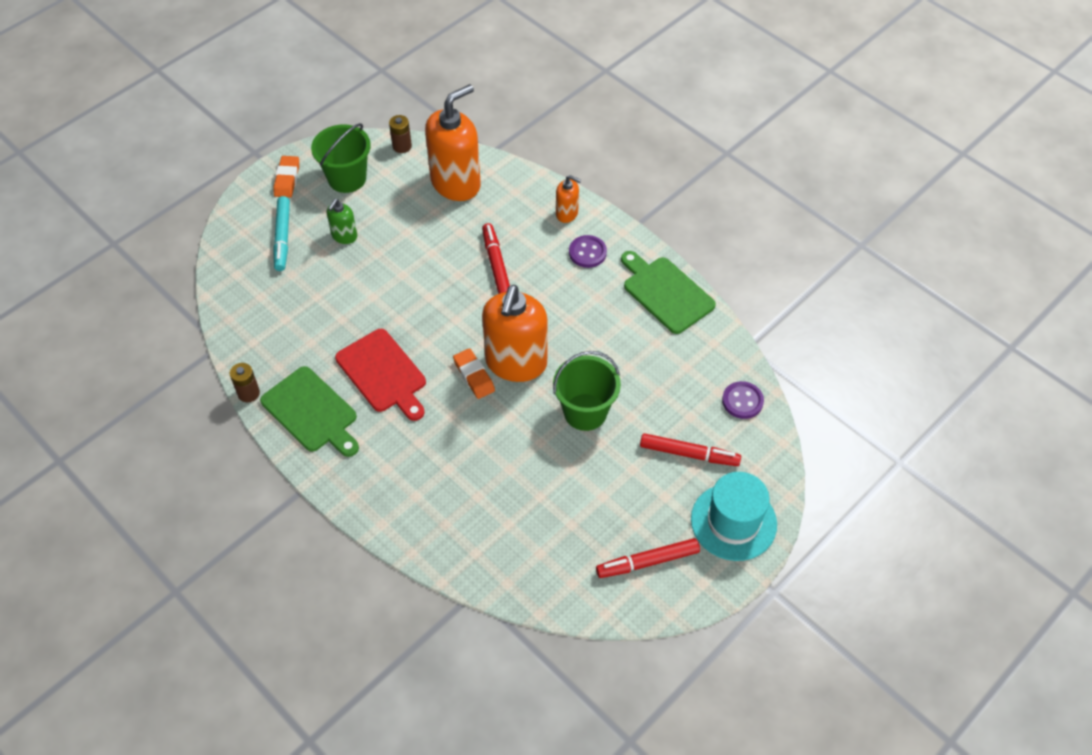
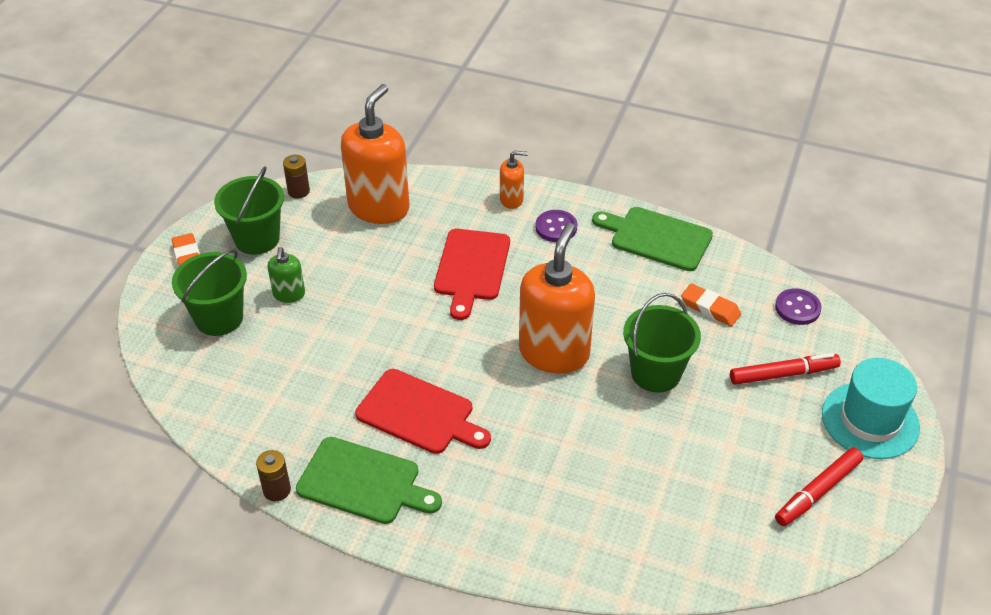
camera: 25 degrees left, 10 degrees down
turquoise marker [273,196,290,271] -> green bucket [172,249,247,336]
orange eraser [453,348,495,399] -> orange eraser moved to [681,283,741,327]
red marker [482,223,510,294] -> red cutting board [434,229,510,320]
orange soap dispenser [482,285,547,382] -> orange soap dispenser turned 150 degrees counterclockwise [519,223,595,374]

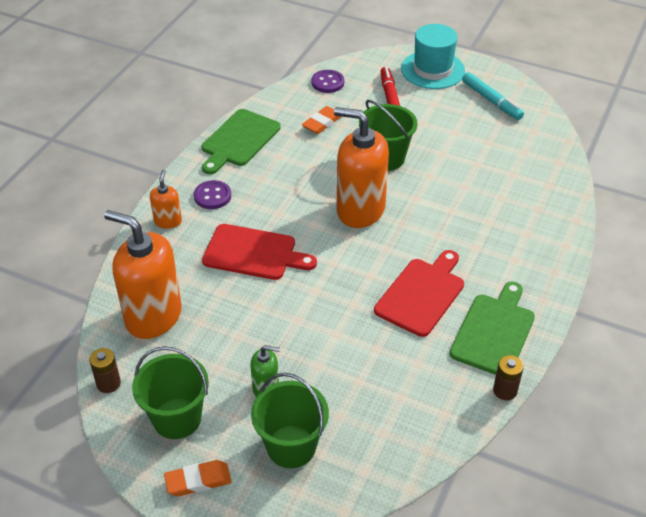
camera: 85 degrees left, 0 degrees up
red marker [775,447,863,526] -> turquoise marker [462,72,524,120]

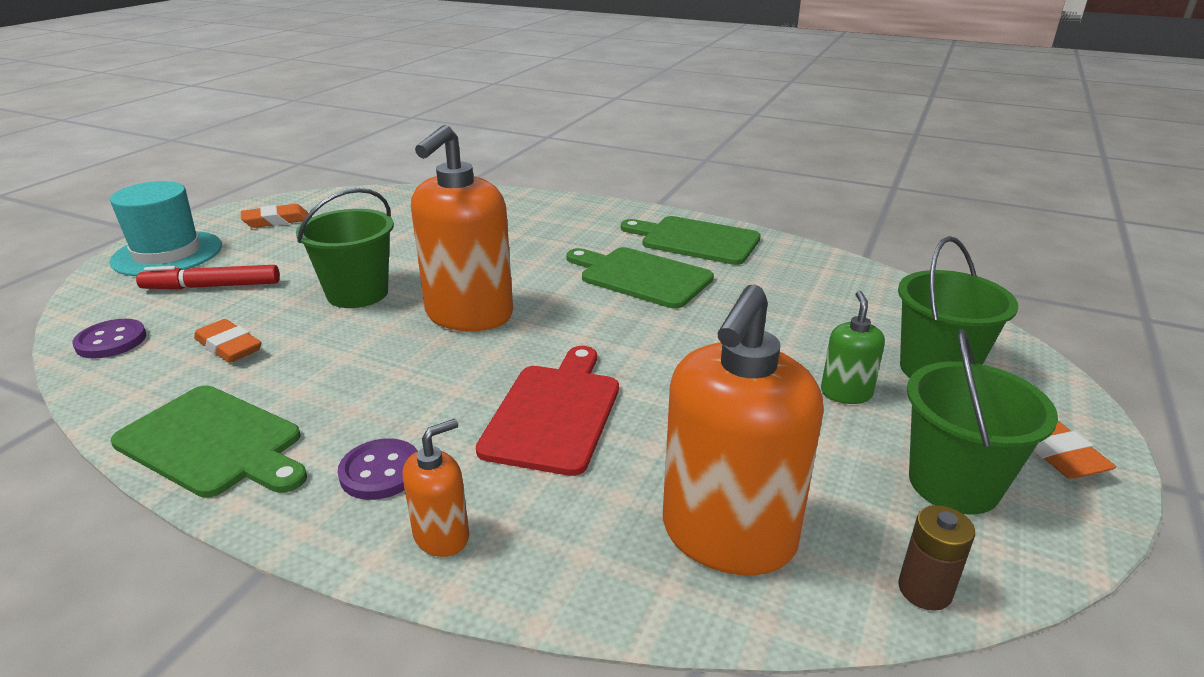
camera: 90 degrees left, 15 degrees down
orange soap dispenser [150,170,182,229] -> orange soap dispenser turned 135 degrees clockwise [402,419,469,557]
red cutting board [374,250,464,337] -> green cutting board [567,247,714,309]
turquoise marker [462,72,524,120] -> orange eraser [241,204,308,228]
brown battery [493,355,524,400] -> none

